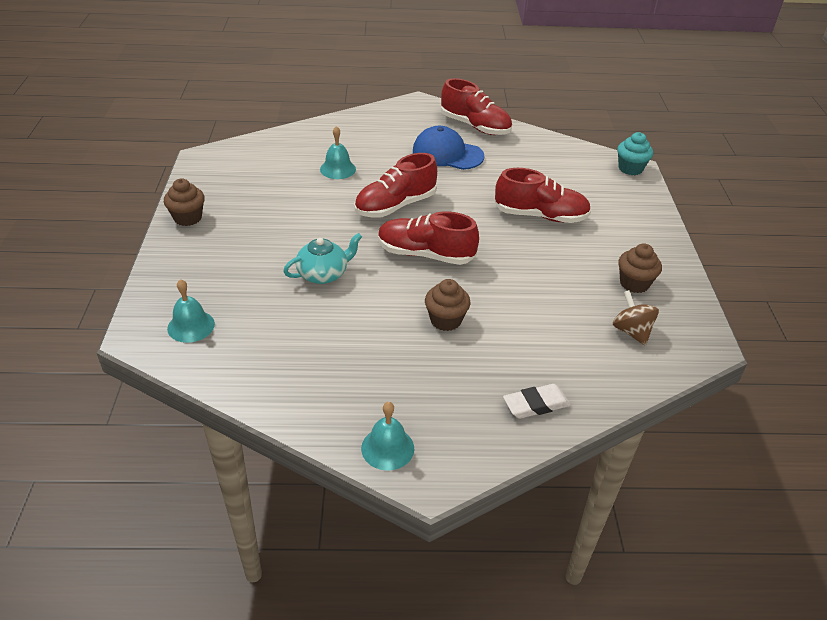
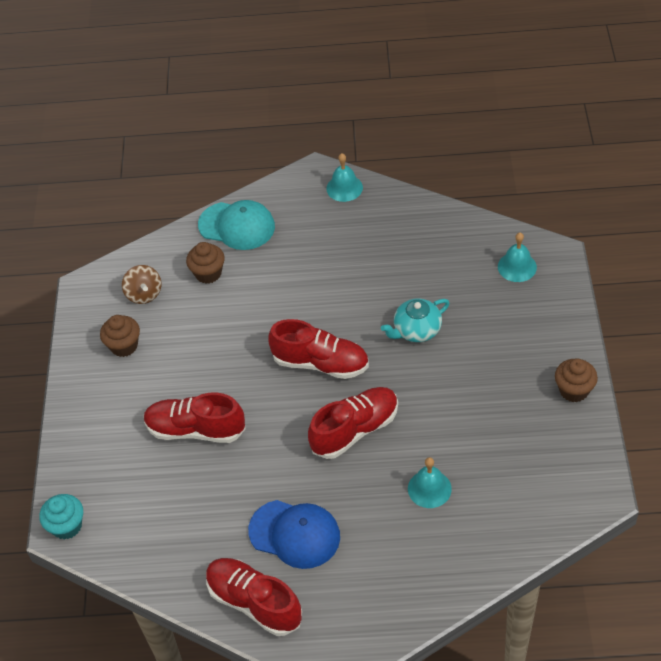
camera: 175 degrees left, 10 degrees up
brown cupcake [425,279,471,331] -> brown cupcake moved to [186,242,225,284]
white eraser [503,384,570,419] -> turquoise cap [198,200,275,250]

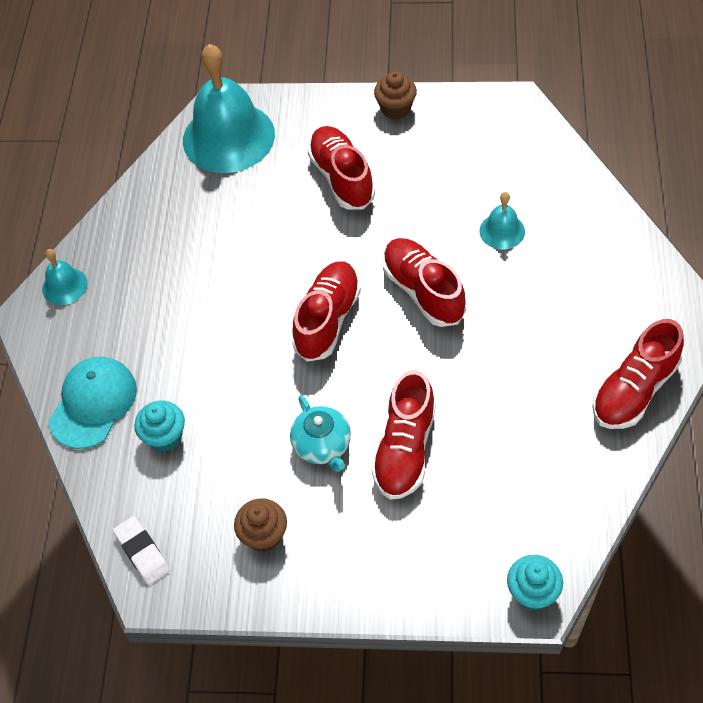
camera: 85 degrees left, 5 degrees up
brown spinning top [122,265,161,304] -> none
brown cupcake [186,242,225,284] -> turquoise cupcake [134,401,185,452]
blue cap [248,500,340,569] -> none
turquoise teapot [381,298,450,342] -> turquoise teapot moved to [290,395,351,472]
turquoise bell [498,233,537,282] -> turquoise bell [183,44,275,173], size x2.19
none -> white eraser [113,516,170,585]
none -> red shoe [307,126,375,210]

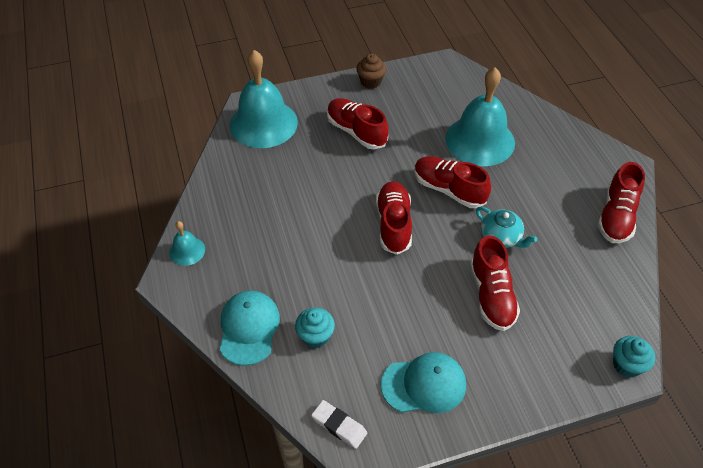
camera: 25 degrees left, 5 degrees down
brown cupcake [234,498,287,552] -> turquoise cap [381,352,466,413]
turquoise teapot [290,395,351,472] -> turquoise teapot moved to [476,207,537,248]
turquoise bell [479,192,525,250] -> turquoise bell [445,67,515,166], size x2.19

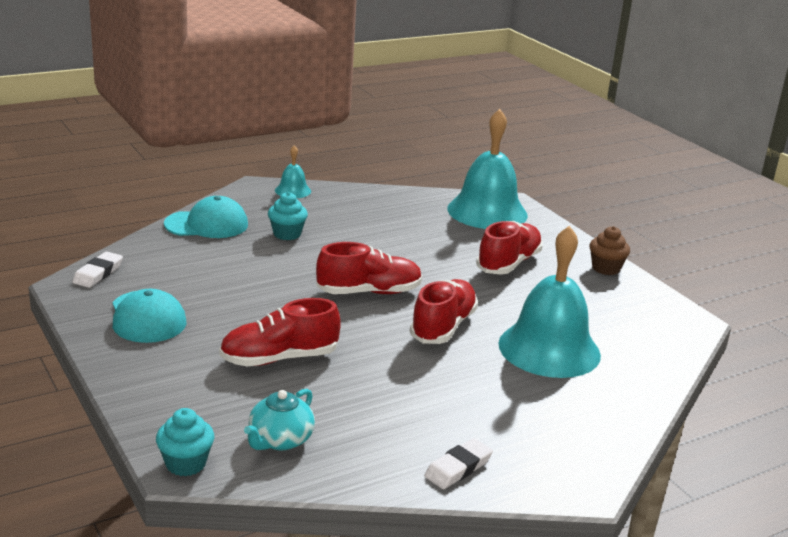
camera: 75 degrees right, 25 degrees down
turquoise cupcake [295,308,335,348] -> turquoise cupcake moved to [268,192,308,240]
turquoise teapot [476,207,537,248] -> turquoise teapot moved to [244,389,315,450]
red shoe [598,162,645,243] -> white eraser [424,438,493,489]

